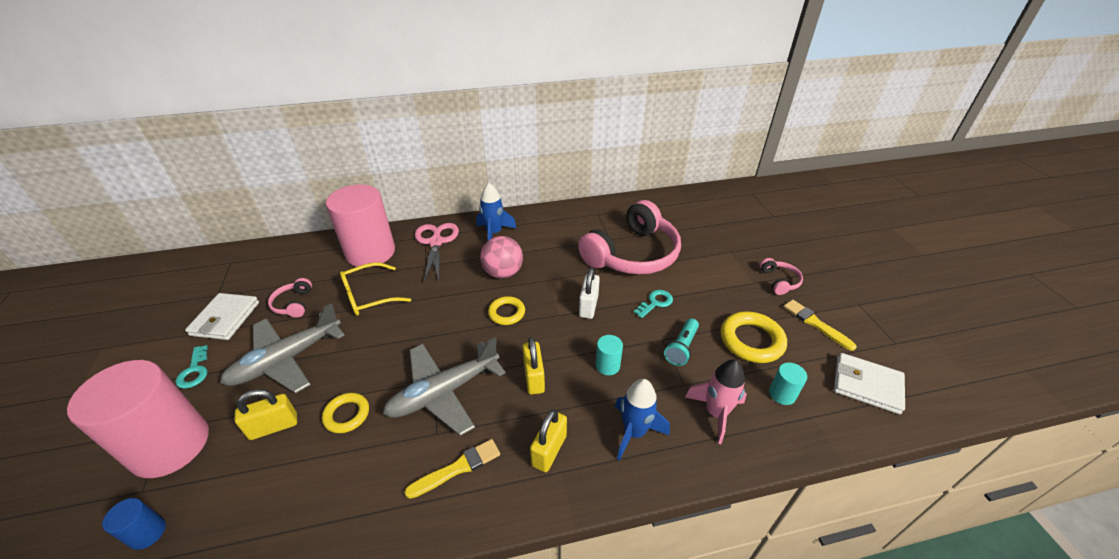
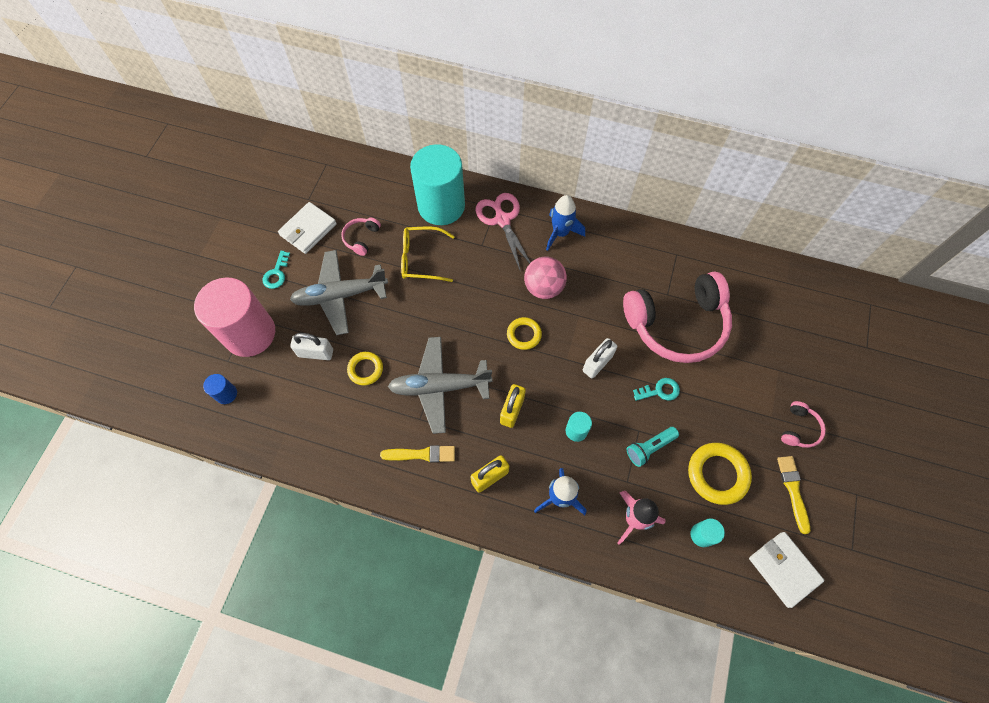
camera: 30 degrees right, 25 degrees up
yellow padlock [235,389,297,440] -> white padlock [290,333,333,360]
pink cylinder [326,185,395,268] -> turquoise cylinder [410,144,465,225]
pink scissors [415,223,459,282] -> pink scissors turned 45 degrees counterclockwise [476,193,531,272]

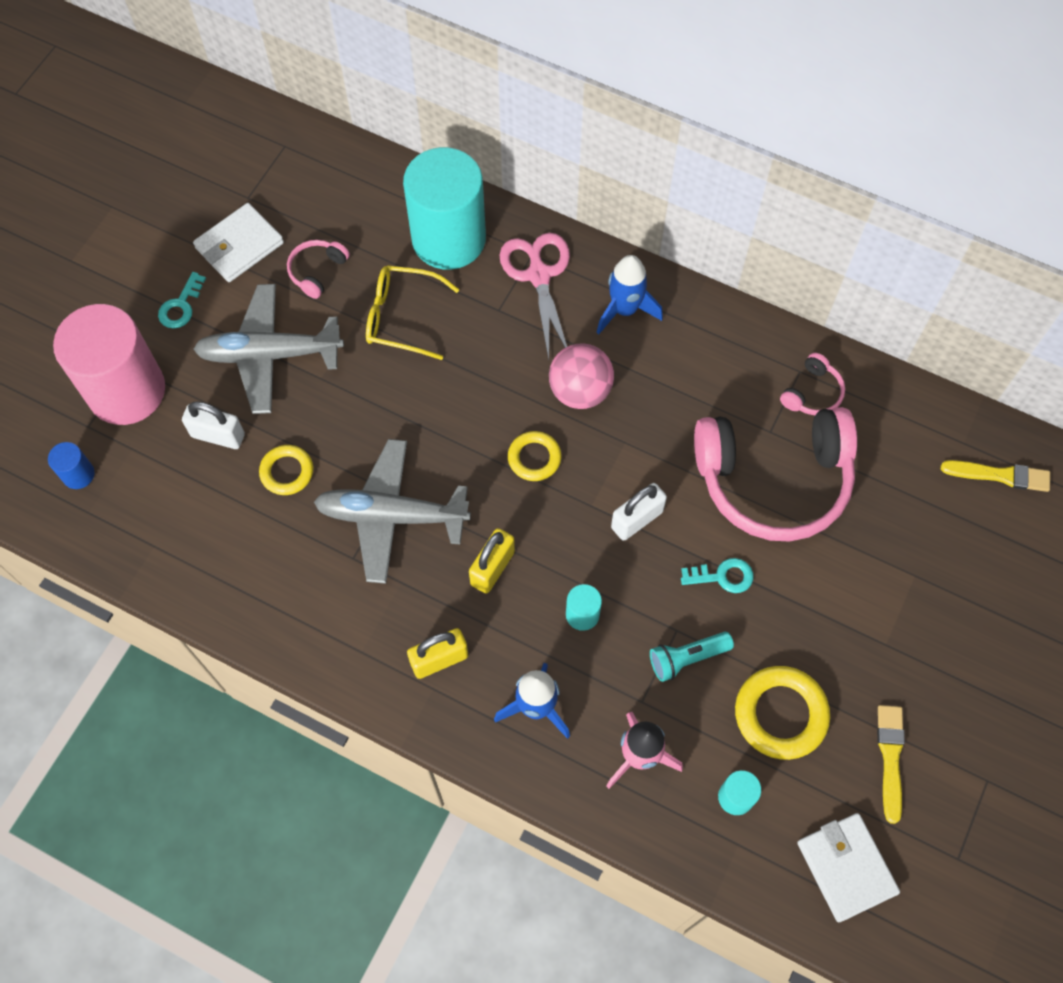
camera: 10 degrees right, 0 degrees up
yellow brush [380,445,455,463] -> yellow brush moved to [941,460,1050,492]
pink headphones [781,401,826,448] -> pink headphones moved to [780,353,845,415]

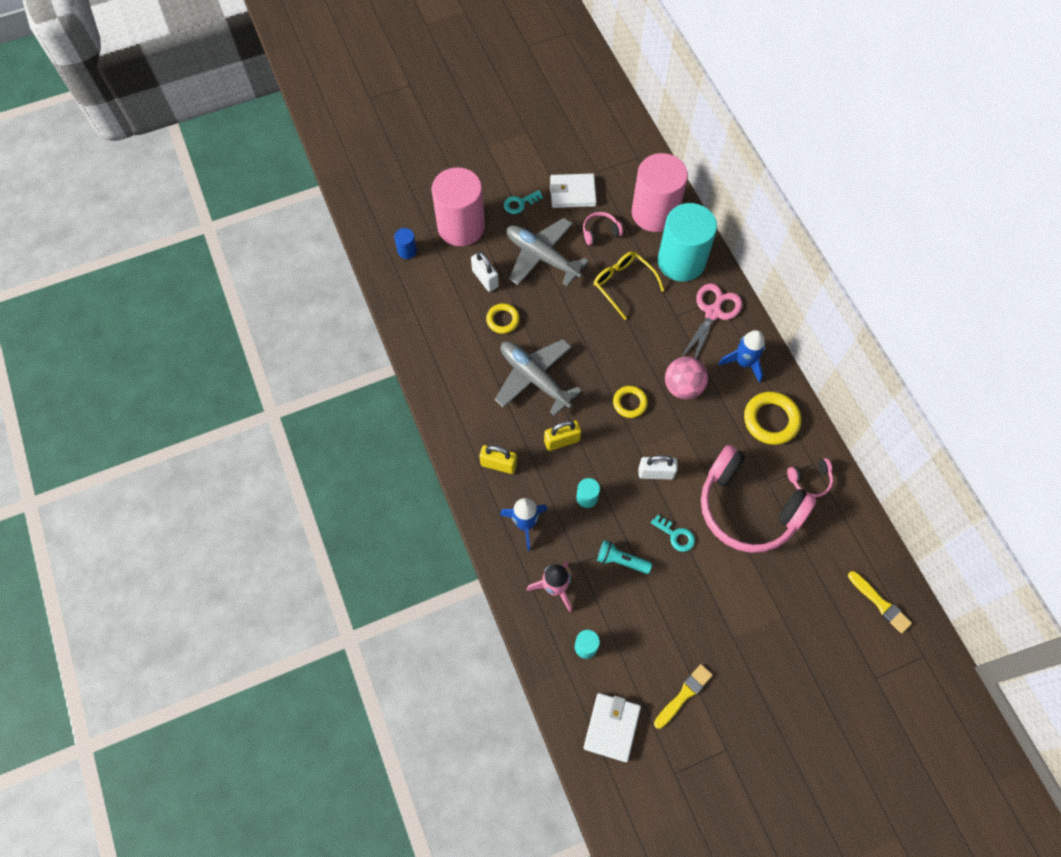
camera: 40 degrees right, 0 degrees up
yellow ring [735,666,830,760] -> yellow ring moved to [744,391,801,445]
none -> pink cylinder [632,153,688,232]

